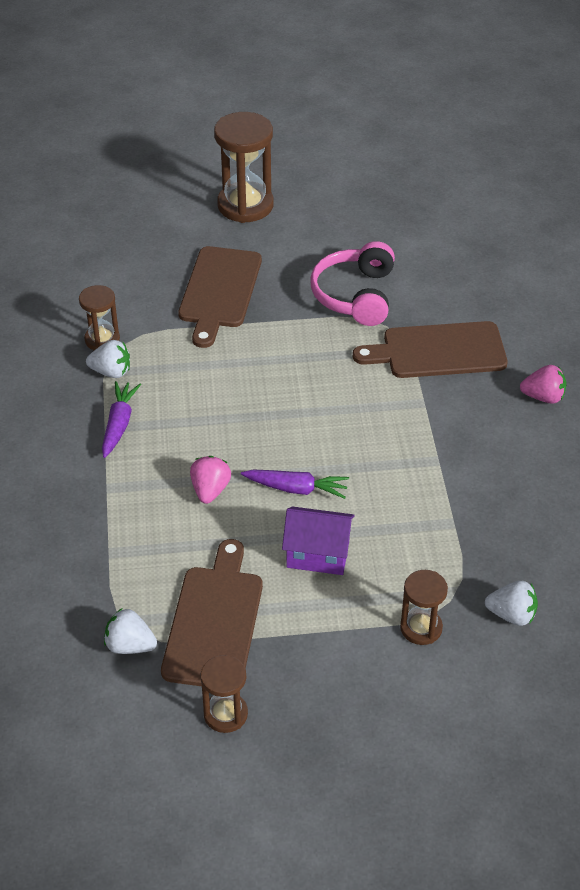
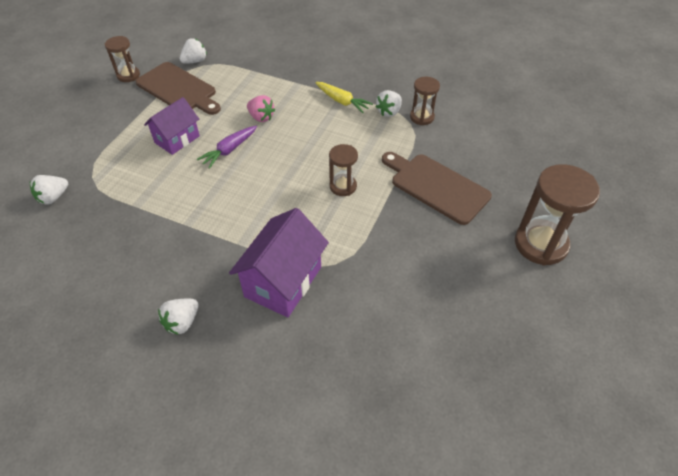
camera: 120 degrees right, 5 degrees up
purple carrot [102,381,141,458] -> yellow carrot [315,82,373,113]
pink headphones [311,241,395,326] -> none
brown cutting board [353,321,508,378] -> purple house [229,208,329,317]
brown hourglass [400,570,448,645] -> brown hourglass moved to [329,144,358,196]
pink strawberry [520,365,566,404] -> white strawberry [158,299,199,335]

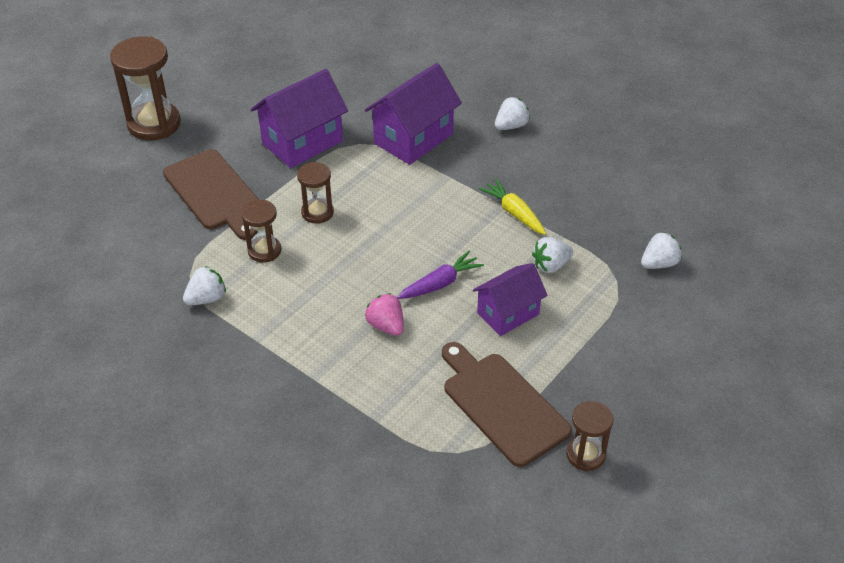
camera: 165 degrees left, 5 degrees down
white strawberry [180,38,207,64] -> white strawberry moved to [532,237,573,273]
yellow carrot [315,82,373,113] -> yellow carrot moved to [479,179,546,235]
brown hourglass [410,77,440,125] -> brown hourglass moved to [242,200,281,263]
none -> purple house [250,69,348,168]

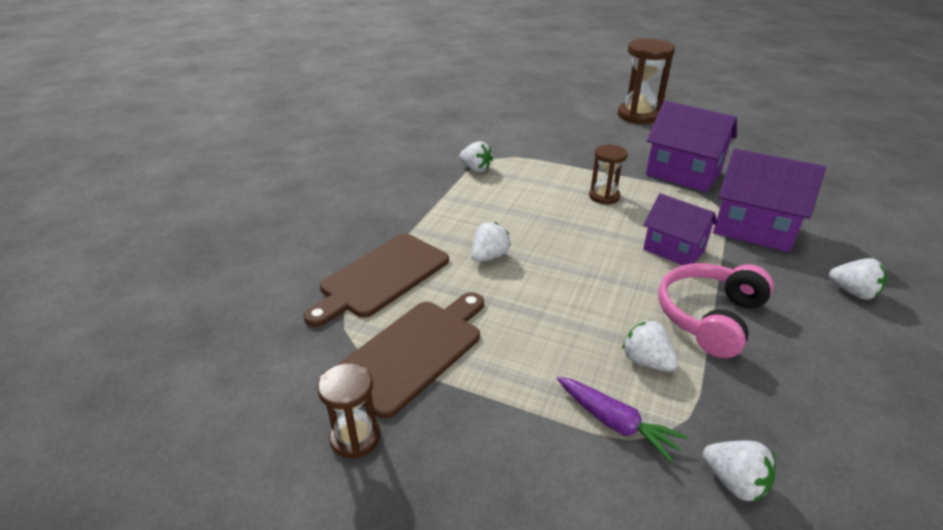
camera: 75 degrees right, 10 degrees down
brown cutting board [163,149,259,240] -> brown cutting board moved to [304,233,449,327]
brown hourglass [242,200,281,263] -> none
pink strawberry [365,293,404,336] -> white strawberry [472,222,511,262]
purple carrot [397,251,484,299] -> purple carrot moved to [557,377,687,462]
purple house [473,263,548,336] -> purple house moved to [643,193,718,265]
yellow carrot [479,179,546,235] -> pink headphones [659,263,774,358]

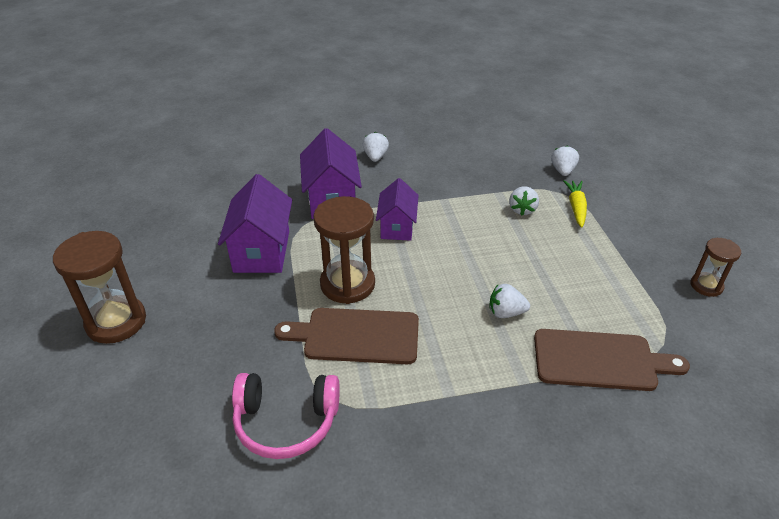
camera: 125 degrees left, 5 degrees up
brown cutting board [337,292,484,419] -> brown cutting board moved to [274,308,419,364]
white strawberry [459,141,493,172] -> none
purple carrot [557,377,687,462] -> yellow carrot [563,180,587,228]
brown hourglass [589,145,628,205] -> brown hourglass [313,196,375,304], size x1.77
pink headphones [659,263,774,358] -> pink headphones moved to [232,373,340,459]

